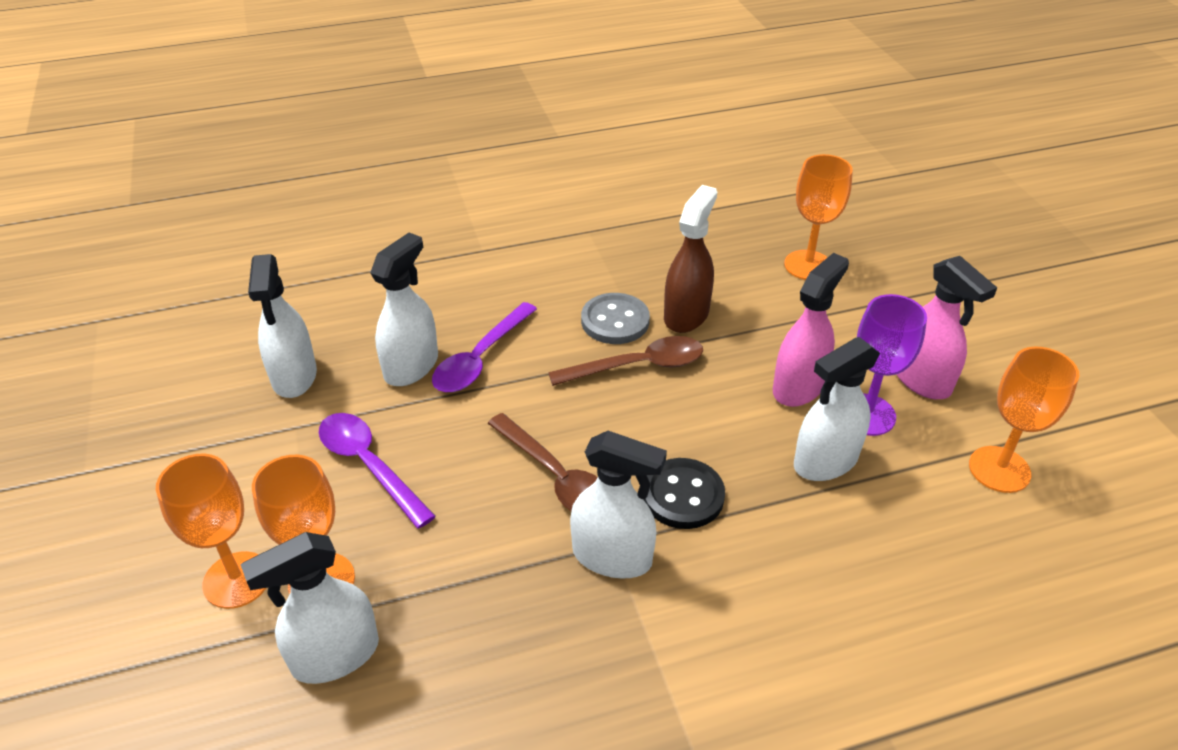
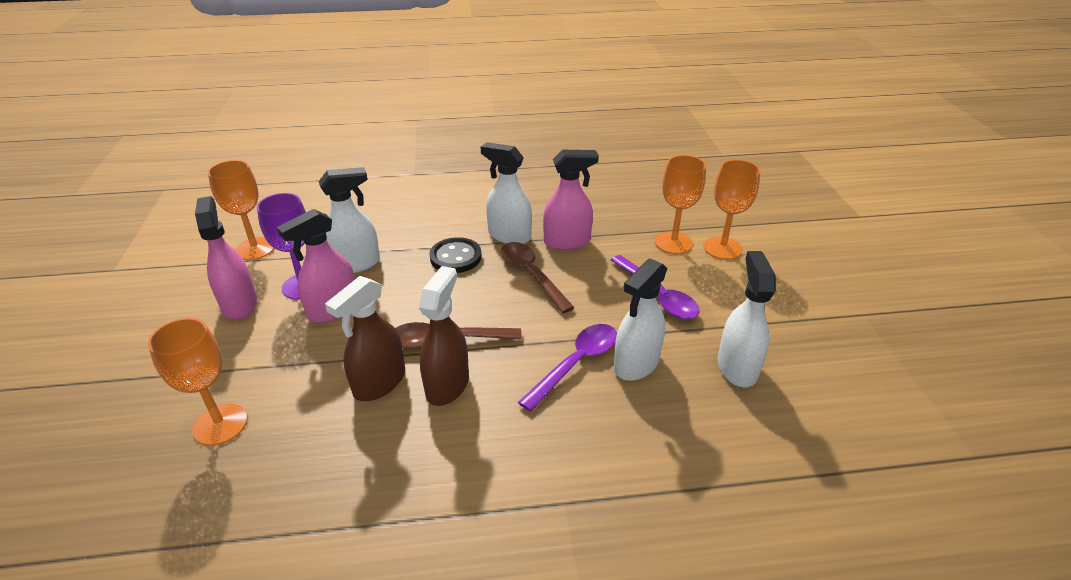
camera: 170 degrees left, 5 degrees down
white spray bottle [240,532,379,684] -> none
grey button [581,293,650,344] -> brown spray bottle [419,266,469,406]
none -> pink spray bottle [543,150,599,250]

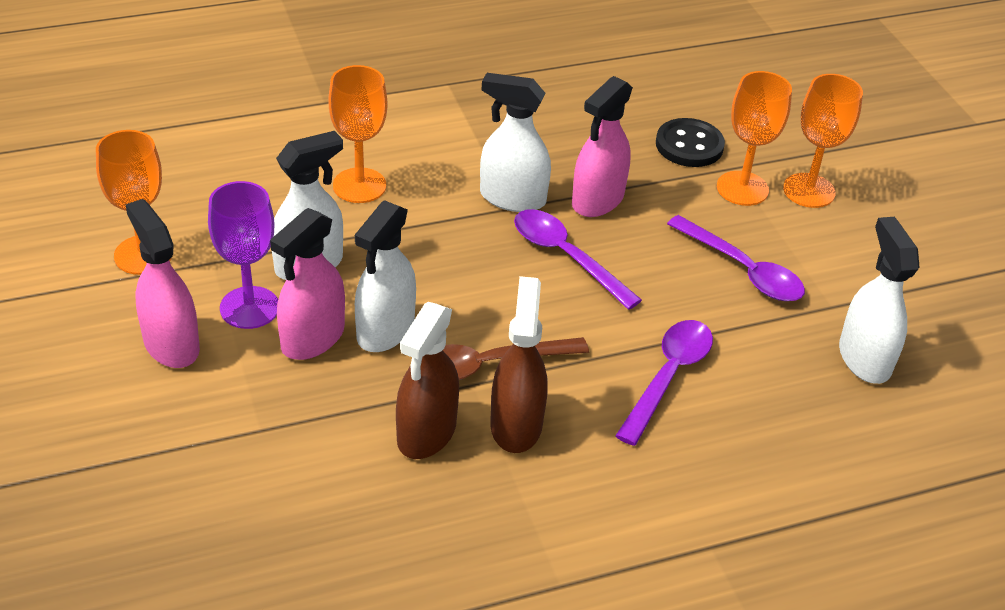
camera: 15 degrees left, 5 degrees up
orange goblet [148,318,247,446] -> orange goblet moved to [328,65,388,203]
black button [429,237,482,273] -> black button moved to [656,118,725,167]
brown spoon [501,242,575,313] -> purple spoon [514,209,642,310]
pink spray bottle [543,150,599,250] -> pink spray bottle turned 150 degrees clockwise [572,76,633,217]
white spray bottle [614,258,667,381] -> white spray bottle moved to [355,200,416,352]

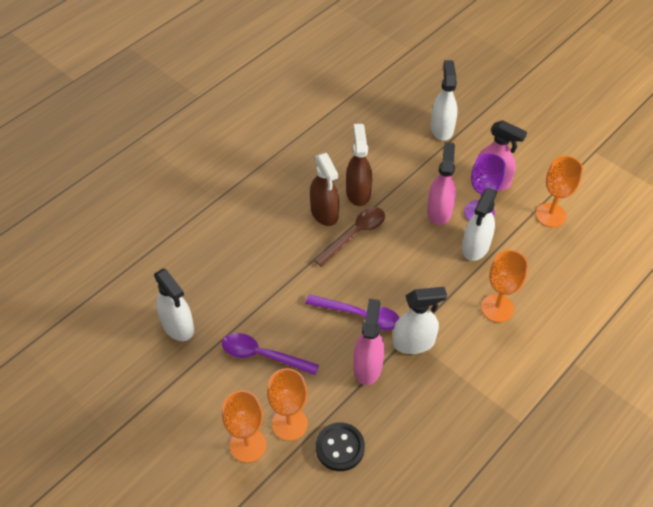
camera: 155 degrees right, 10 degrees up
white spray bottle [355,200,416,352] -> white spray bottle moved to [431,60,457,141]
purple spoon [615,320,713,446] -> none

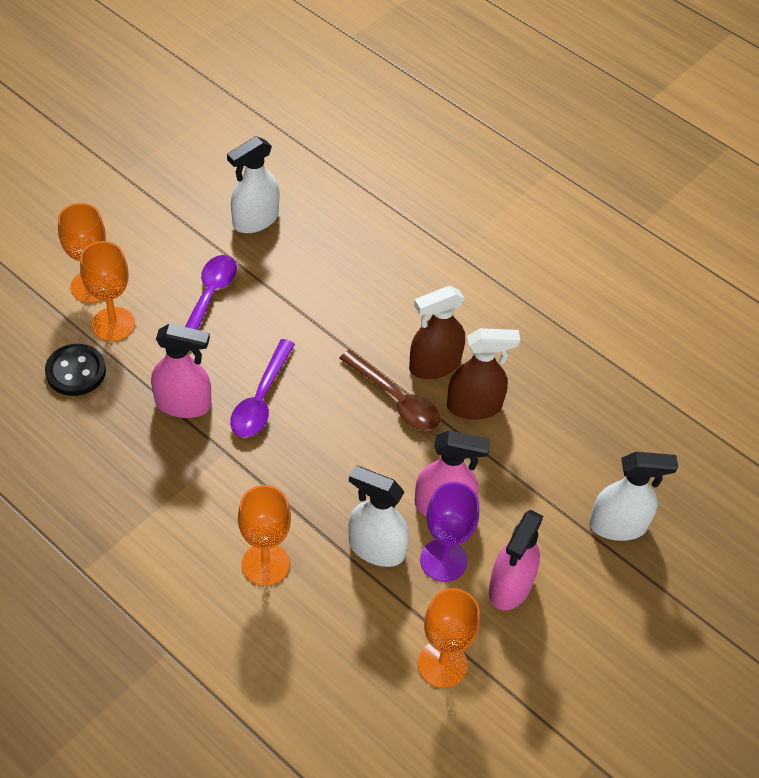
camera: 85 degrees right, 0 degrees up
white spray bottle [393,287,447,354] -> none

